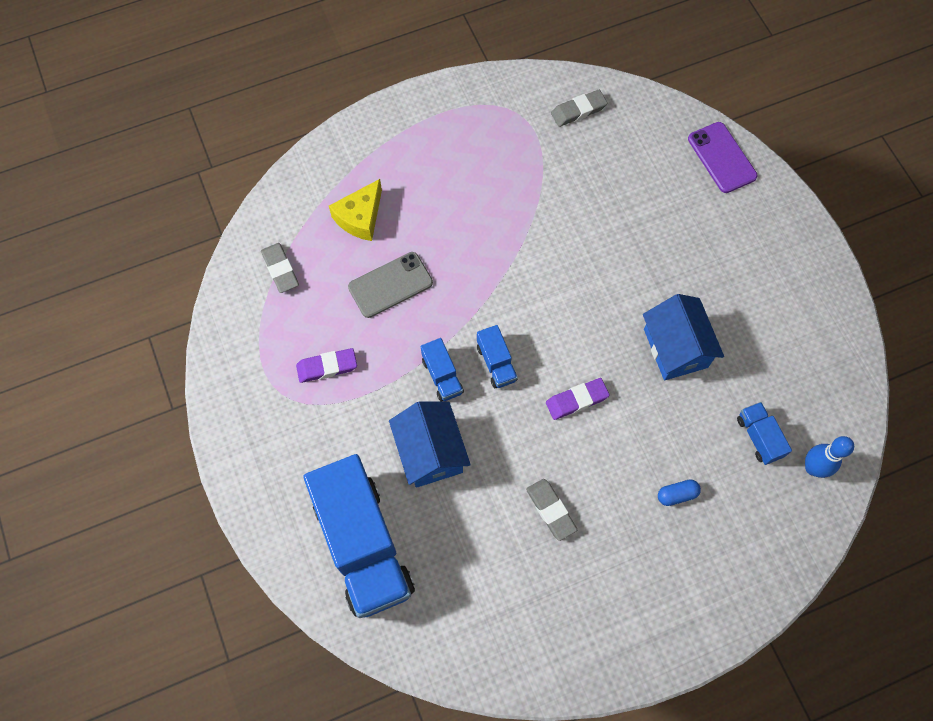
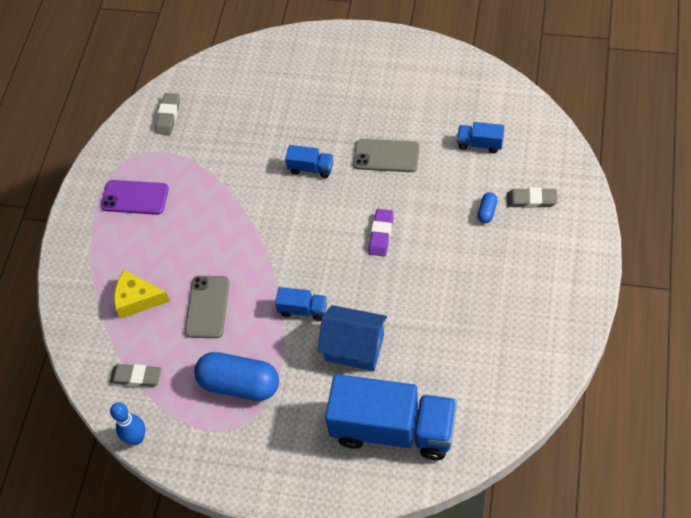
camera: 50 degrees left, 10 degrees down
purple eraser [296,348,357,383] -> blue capsule [194,352,279,401]
yellow cheese [329,179,382,241] -> yellow cheese turned 120 degrees clockwise [114,270,170,318]
blue truck [477,325,518,388] -> blue truck moved to [285,145,333,178]
grey eraser [526,479,577,541] -> grey eraser moved to [507,188,558,208]
blue house [643,294,724,381] -> grey phone [353,139,419,172]
purple phone [688,122,758,193] -> purple phone moved to [101,180,169,215]
blue bowling pin [805,436,854,478] -> blue bowling pin moved to [110,402,145,445]

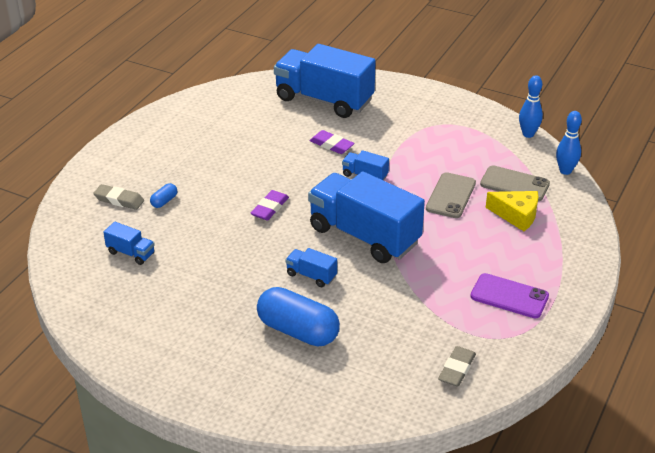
camera: 170 degrees left, 20 degrees down
grey eraser [110,364,161,387] -> none
blue capsule [194,352,279,401] -> blue capsule moved to [257,287,340,346]
blue house [318,305,387,371] -> purple eraser [310,130,355,154]
grey phone [353,139,419,172] -> grey phone moved to [480,165,550,201]
none -> blue truck [308,171,425,263]
none -> blue bowling pin [556,111,582,175]

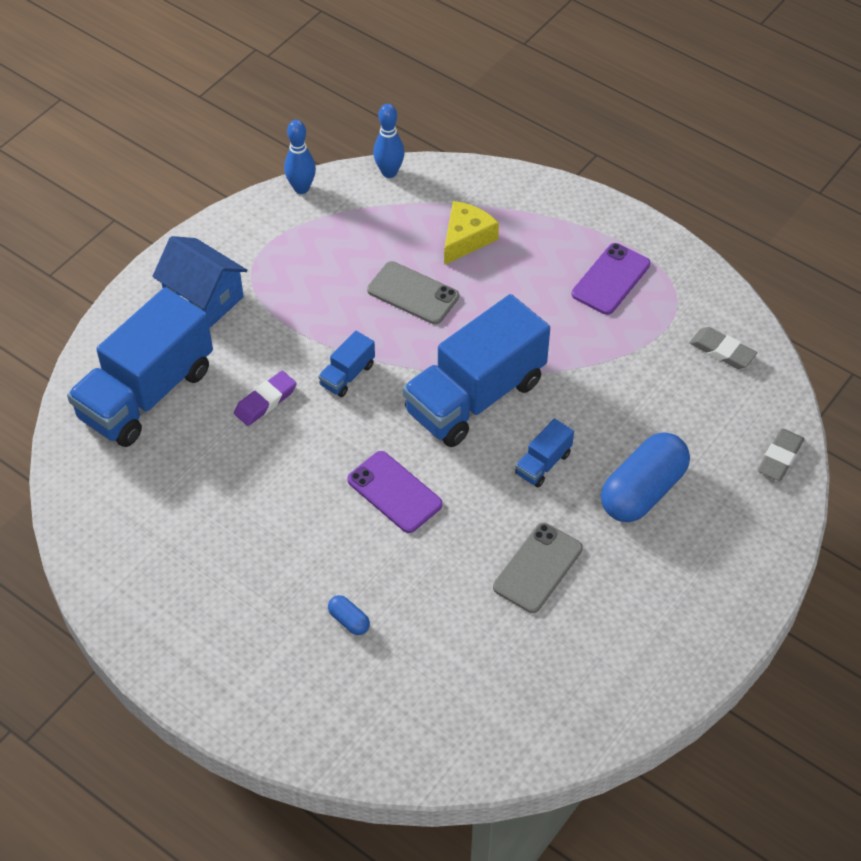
camera: 80 degrees left, 15 degrees up
grey eraser [93,184,144,210] -> grey eraser moved to [758,429,804,481]
blue truck [103,222,155,265] -> none
purple eraser [251,190,289,220] -> purple phone [347,451,443,533]
grey phone [480,165,550,201] -> grey phone moved to [493,523,583,613]
none -> blue house [152,236,247,327]

